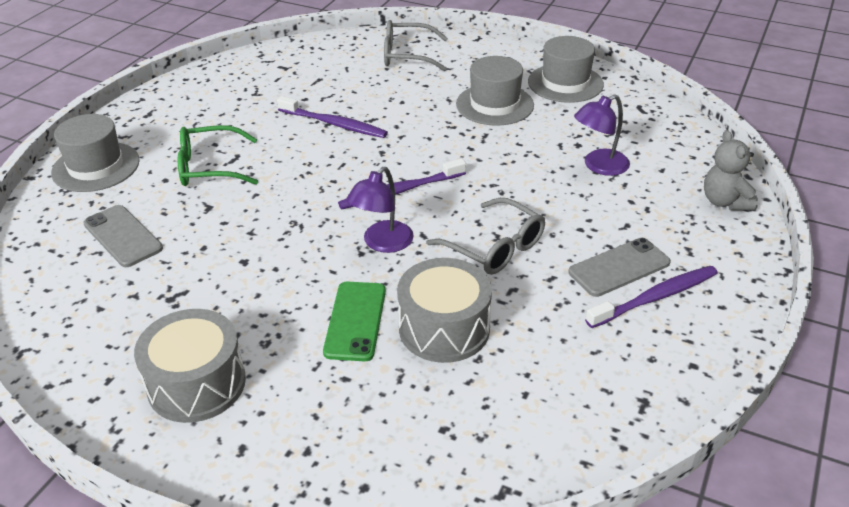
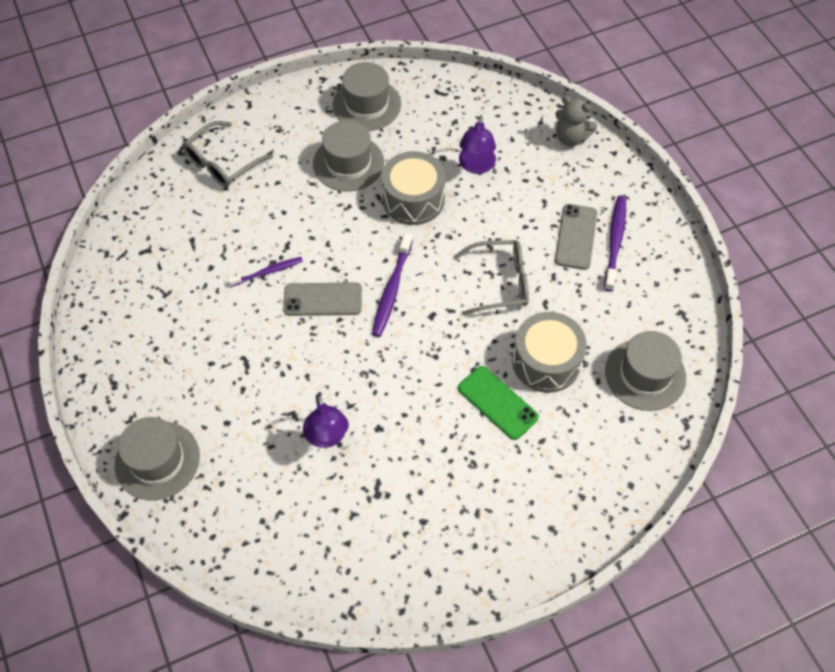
camera: 50 degrees left, 20 degrees up
grey phone [83,205,163,267] -> grey phone moved to [283,283,362,316]
grey drum [134,309,246,423] -> grey drum moved to [381,151,446,225]
green glasses [178,125,258,186] -> none
purple toothbrush [277,96,388,138] -> purple toothbrush [228,257,303,287], size x0.66
purple lamp [346,167,414,253] -> purple lamp moved to [303,394,349,448]
none -> grey hat [605,331,686,411]

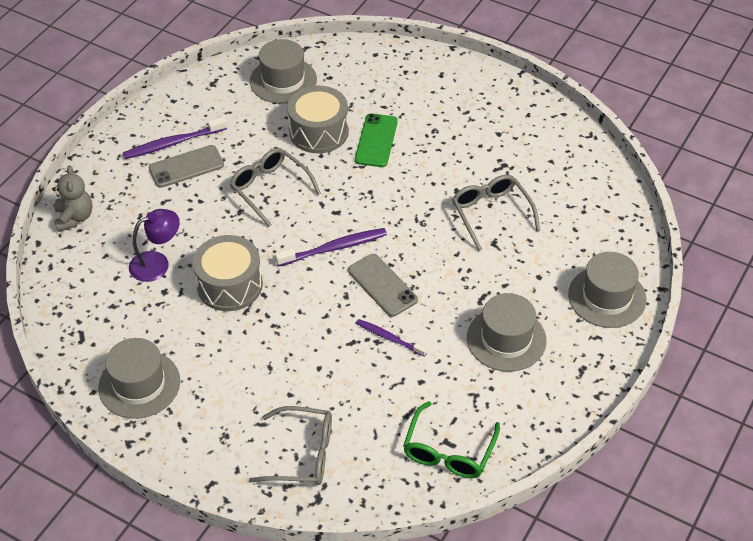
camera: 125 degrees left, 10 degrees down
purple lamp [303,394,349,448] -> grey glasses [452,175,540,251]
grey hat [313,120,384,192] -> grey hat moved to [467,293,547,372]
none -> green glasses [403,401,500,478]

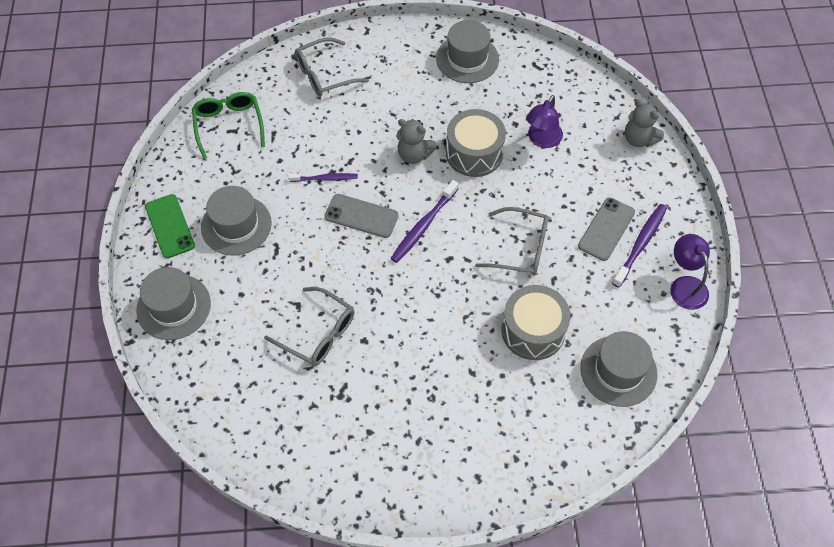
camera: 145 degrees right, 10 degrees up
green phone [355,114,398,167] -> green phone moved to [145,194,195,258]
none -> grey teddy bear [397,119,437,164]
none -> purple lamp [670,234,710,310]

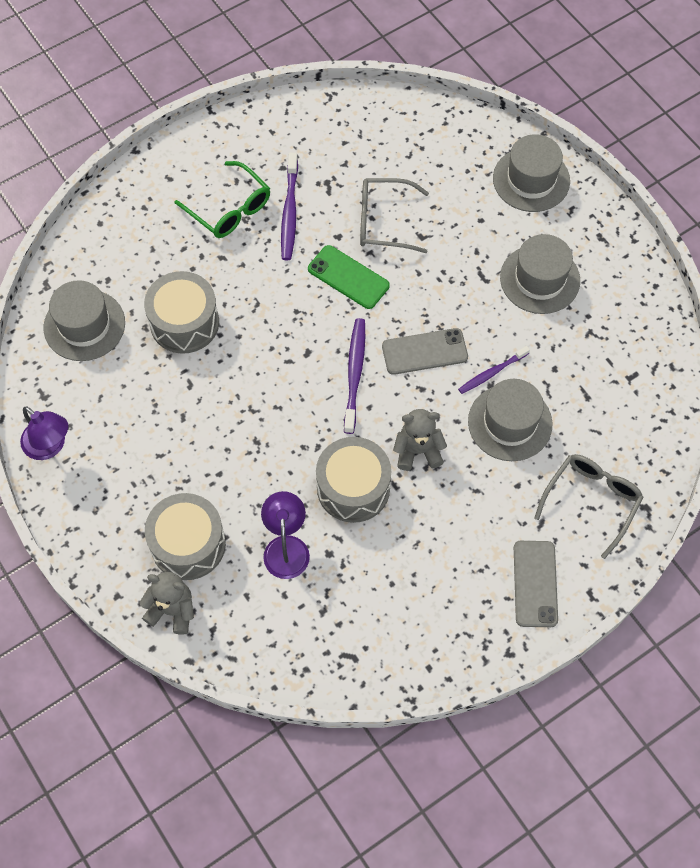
camera: 150 degrees right, 5 degrees up
green phone [145,194,195,258] -> green phone moved to [308,245,390,309]
green glasses [192,92,265,159] -> green glasses moved to [175,161,270,238]
grey hat [436,20,499,83] -> grey hat moved to [468,379,552,461]
grey glasses [475,207,549,276] -> none
grey phone [578,197,635,261] -> grey phone moved to [514,541,558,627]
purple toothbrush [612,204,667,288] -> purple toothbrush moved to [281,153,298,260]
none -> grey drum [145,493,226,580]

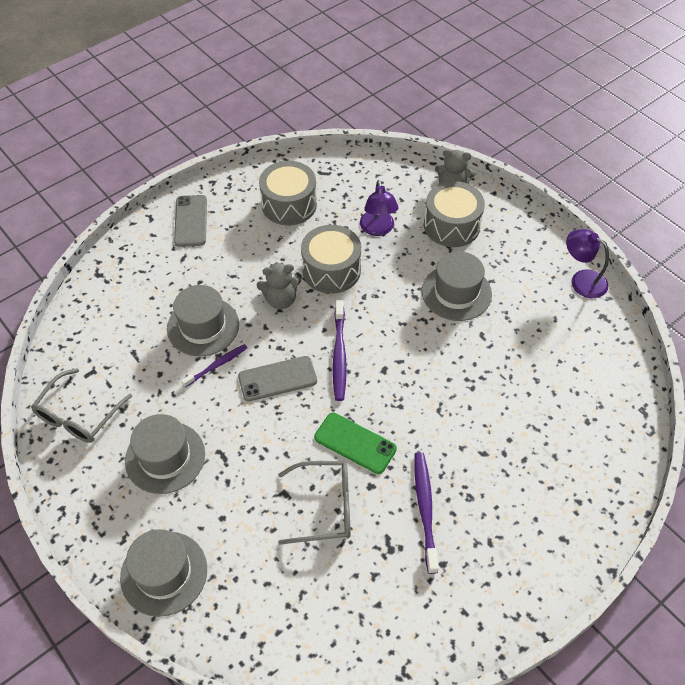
camera: 175 degrees right, 10 degrees down
grey hat [44,280,125,361] -> grey hat moved to [422,251,492,321]
grey drum [144,271,219,354] -> grey drum moved to [259,161,317,225]
green glasses [175,161,270,238] -> none
grey glasses [534,454,644,559] -> grey glasses moved to [31,368,132,443]

